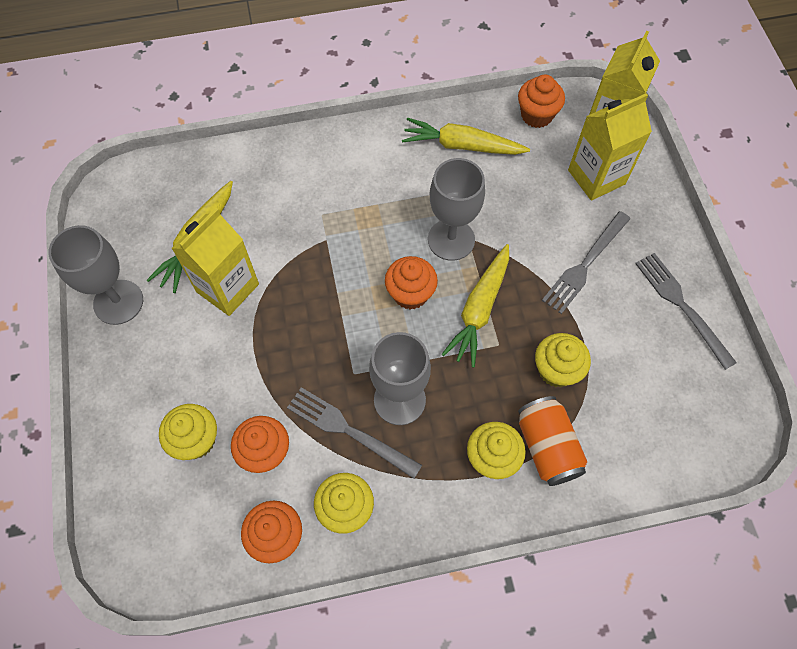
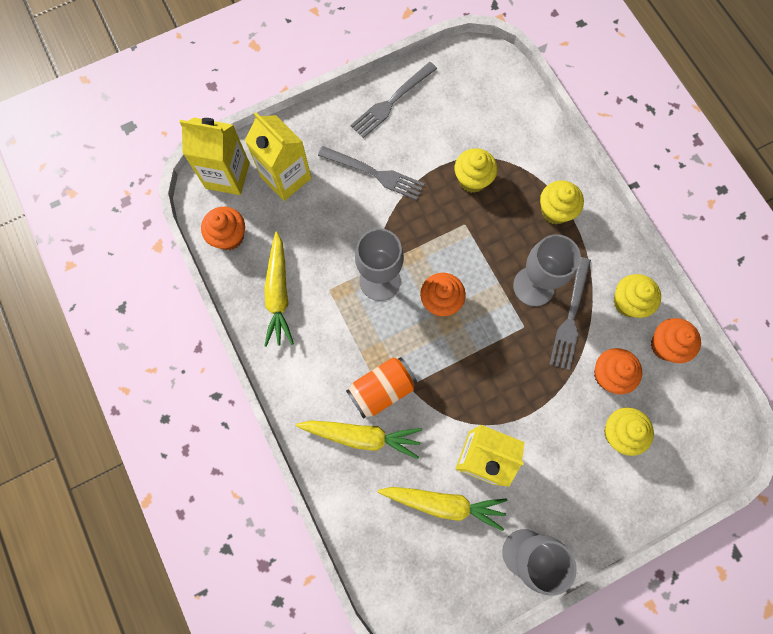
camera: 105 degrees left, 10 degrees up
yellow carrot [441,244,509,368] -> yellow carrot moved to [296,420,422,459]
orange can [518,396,587,486] -> orange can moved to [346,357,417,419]

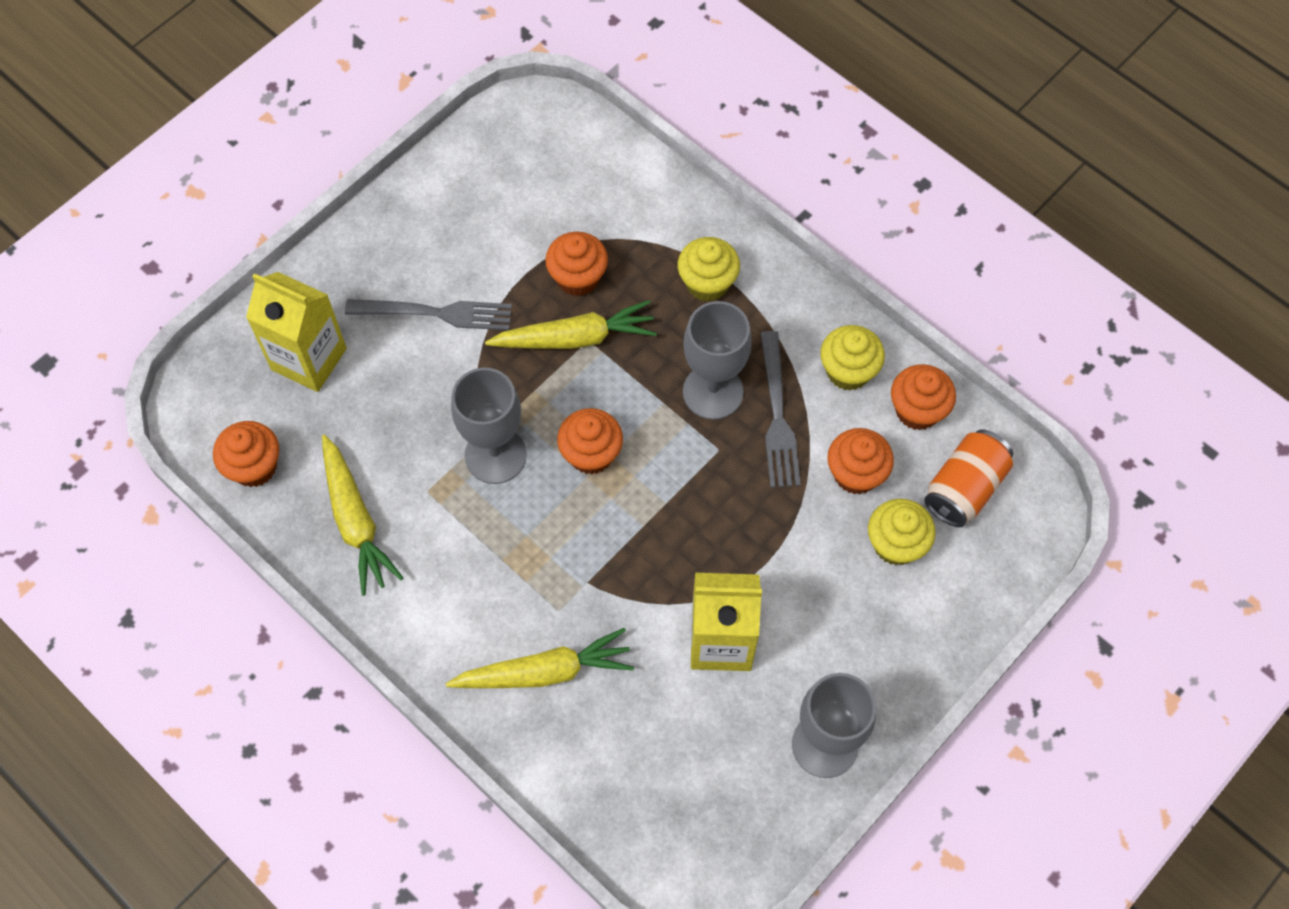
camera: 20 degrees left, 10 degrees down
yellow carton [179,118,250,195] -> none
orange can [346,357,417,419] -> orange can moved to [924,429,1013,527]
grey fork [350,62,437,138] -> none
yellow carrot [378,487,508,531] -> yellow carrot moved to [485,300,657,349]
yellow cupcake [455,148,497,193] -> orange cupcake [545,231,608,296]

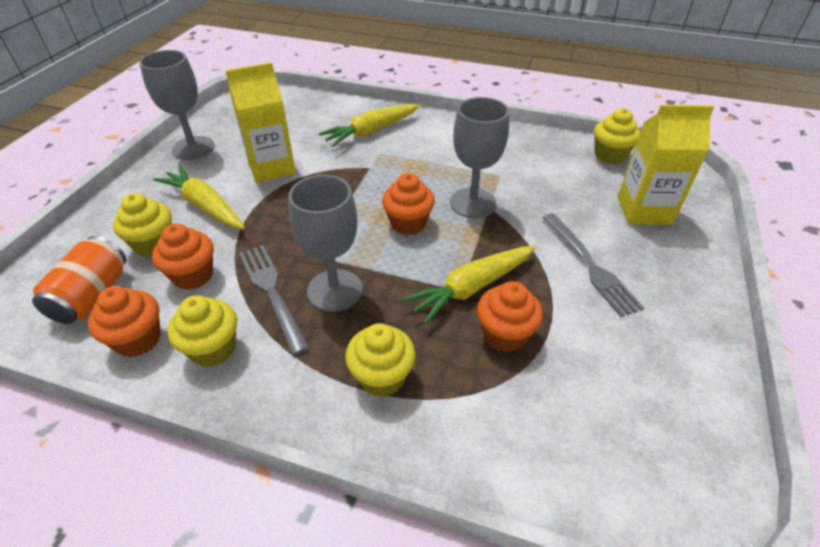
camera: 155 degrees right, 20 degrees down
orange cupcake [213,421,279,487] -> yellow cupcake [594,108,640,164]
yellow carrot [322,435,403,596] -> yellow carrot moved to [153,166,245,229]
grey fork [345,299,512,330] -> grey fork turned 90 degrees counterclockwise [542,213,644,317]

